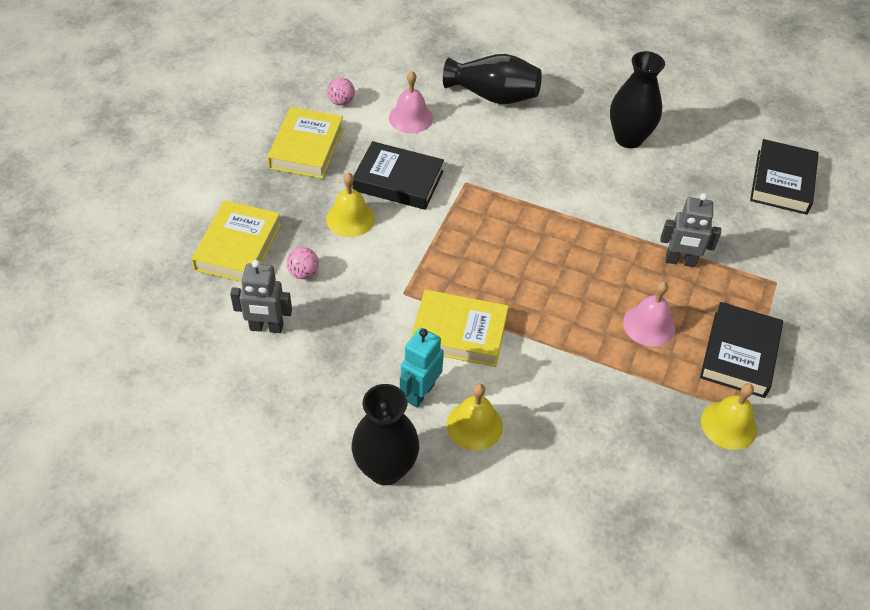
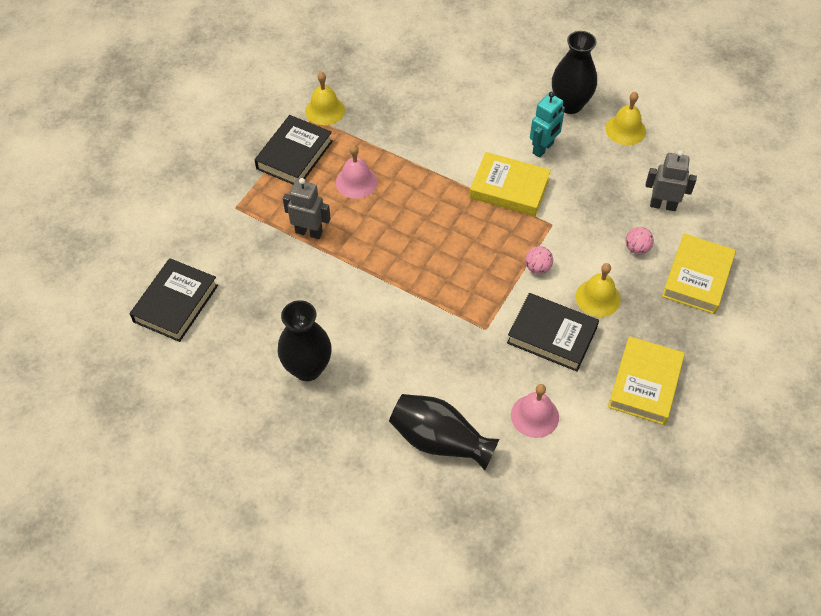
camera: 170 degrees left, 5 degrees up
pink ball [327,77,355,106] -> pink ball moved to [525,246,553,274]
yellow bell [446,383,503,451] -> yellow bell moved to [605,92,646,145]

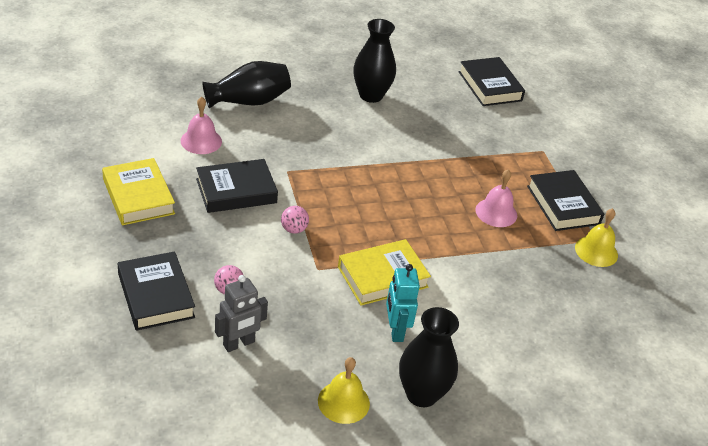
camera: 130 degrees right, 15 degrees down
grey robot [283,178,331,239] -> none
yellow bell [575,263,621,317] -> none
yellow book [662,233,736,314] -> black book [118,251,195,331]

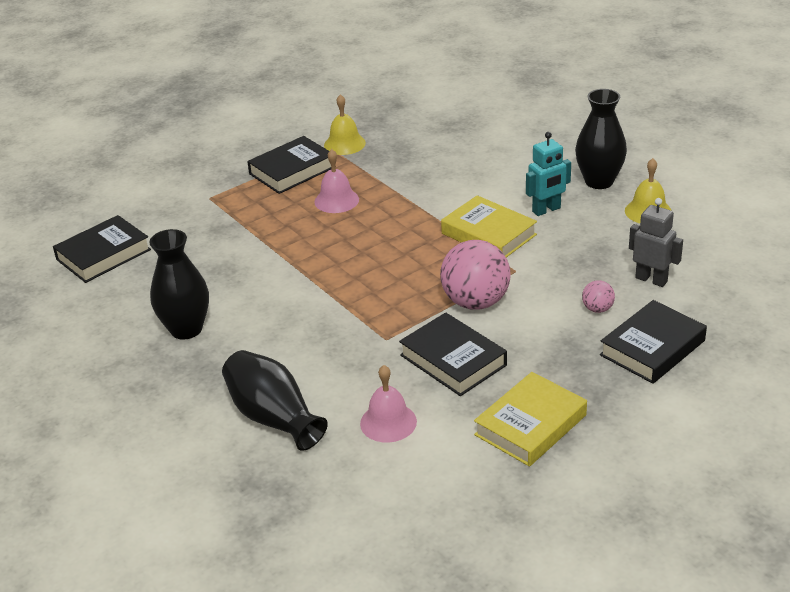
camera: 105 degrees left, 5 degrees down
pink ball [281,206,309,234] -> pink ball [440,240,511,310], size x2.18

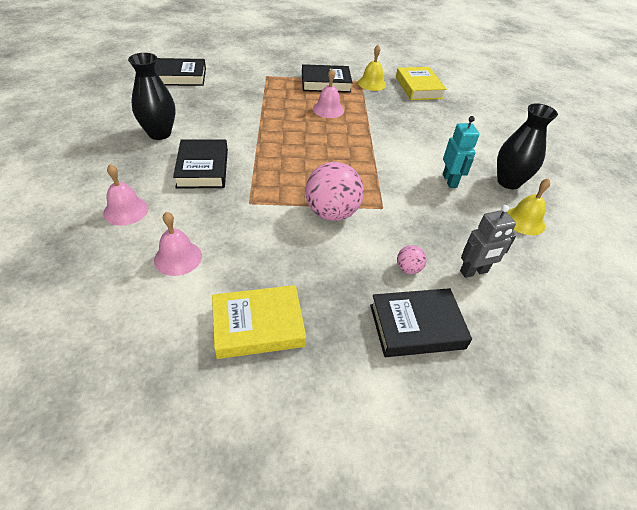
camera: 30 degrees right, 10 degrees up
black vase [222,350,328,451] -> pink bell [103,164,148,226]
black book [399,312,507,396] -> black book moved to [173,139,228,189]
yellow book [441,195,537,257] -> yellow book moved to [396,67,447,100]
turquoise robot [526,132,571,216] -> turquoise robot turned 105 degrees counterclockwise [443,116,479,188]
grey robot [629,198,683,287] -> grey robot turned 90 degrees clockwise [460,205,516,278]

